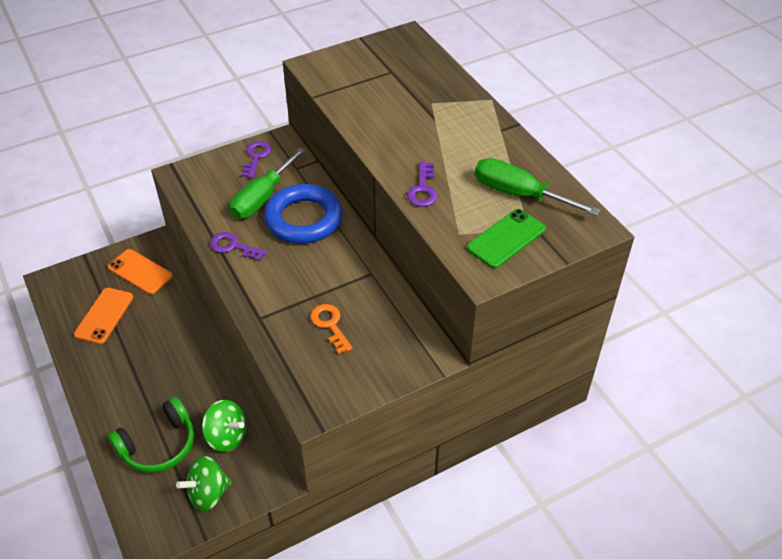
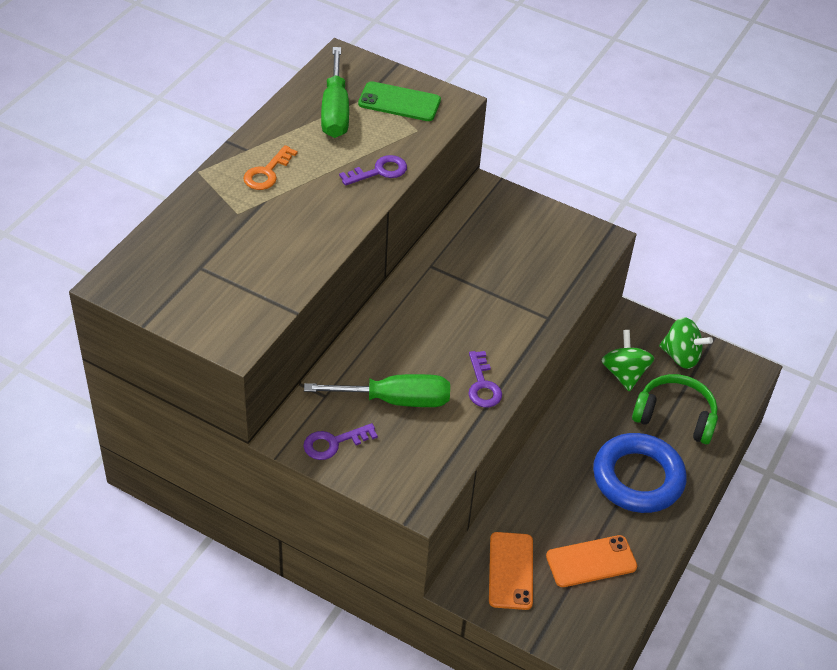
camera: 125 degrees left, 0 degrees up
blue ring [264,184,343,244] -> blue ring moved to [593,433,687,513]
orange key [310,304,352,354] -> orange key moved to [243,145,297,190]

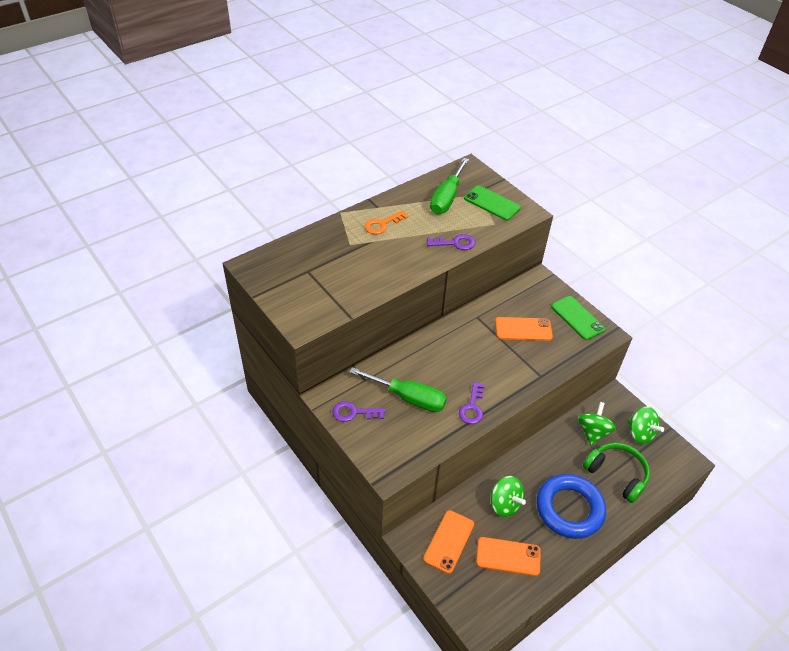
camera: 25 degrees right, 0 degrees up
none -> green spinning top [491,476,526,517]
none -> orange phone [495,317,553,341]
none -> green phone [551,296,605,340]

